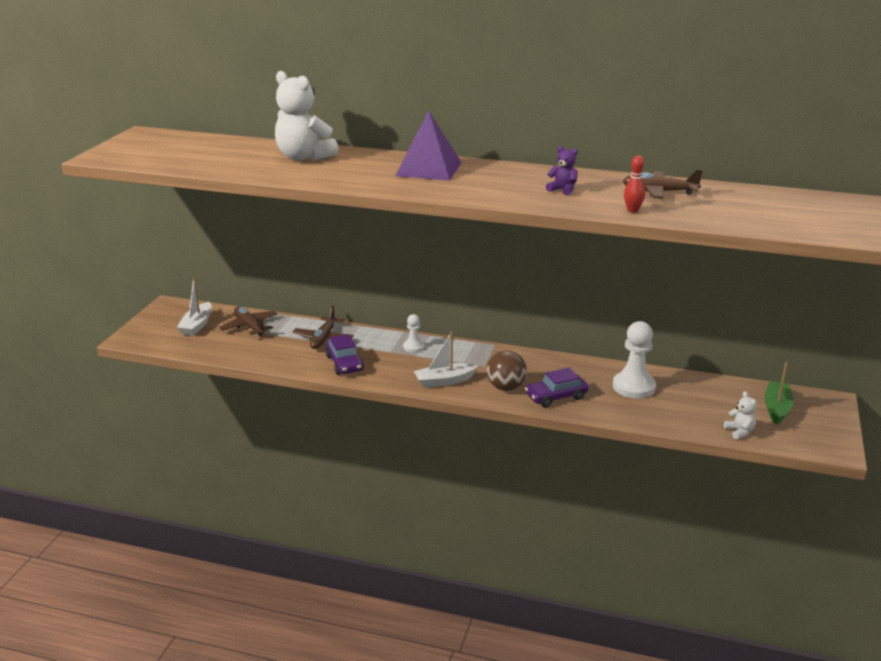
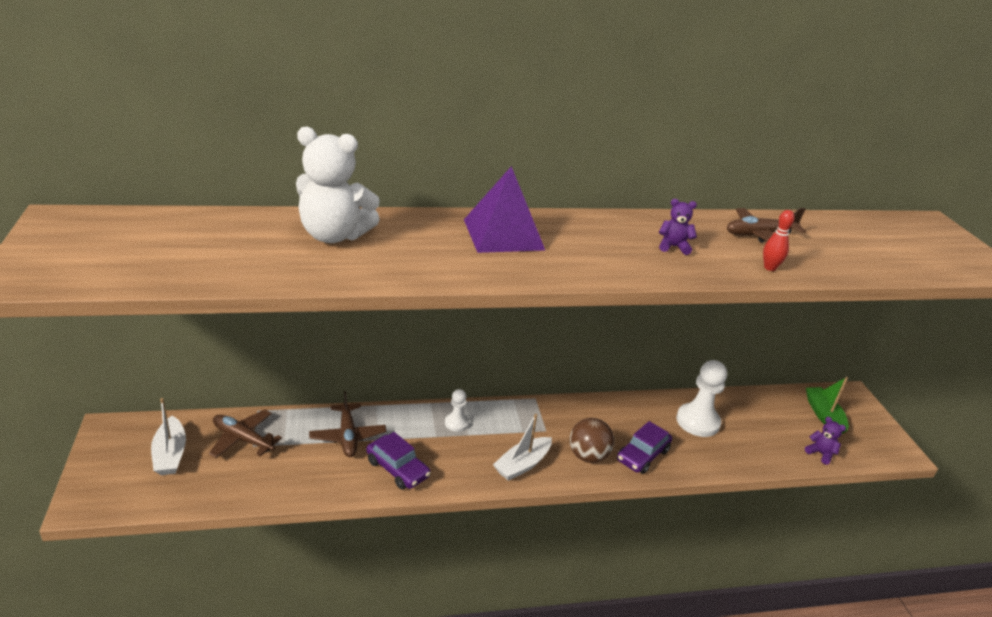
camera: 30 degrees left, 5 degrees up
white teddy bear [724,391,757,439] -> purple teddy bear [805,417,846,465]

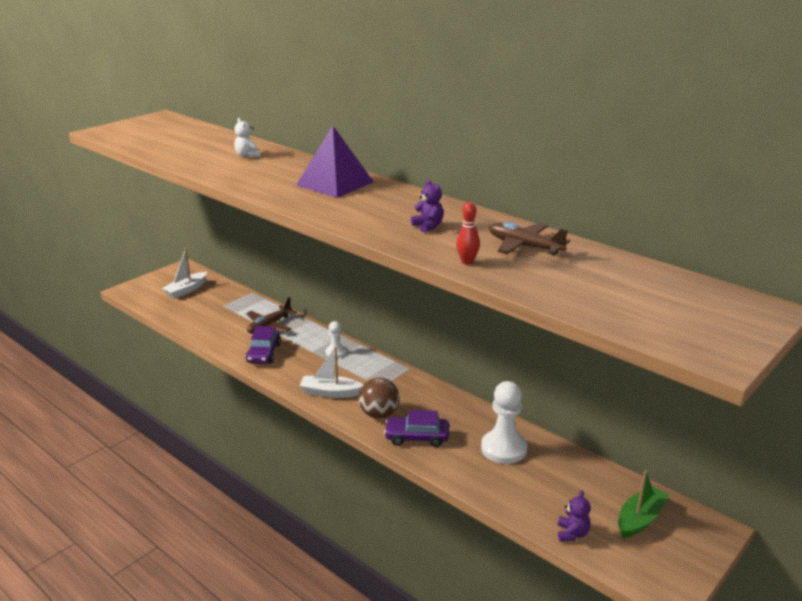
camera: 55 degrees right, 5 degrees down
brown plane [209,409,282,458] -> none
white teddy bear [296,127,380,243] -> white teddy bear [234,118,261,158], size x0.46

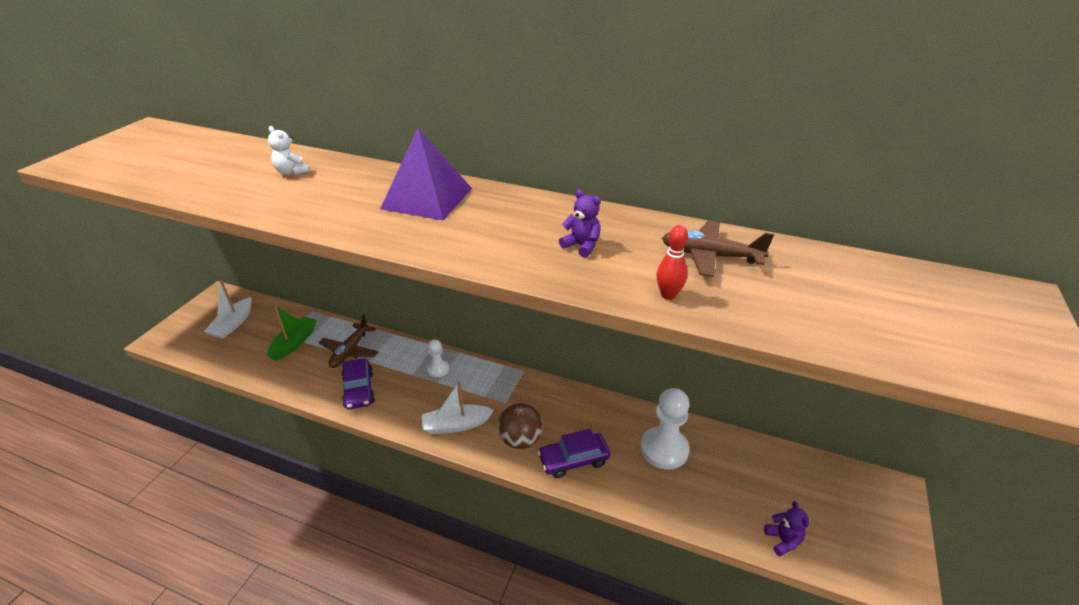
camera: 20 degrees left, 10 degrees up
green boat [618,470,669,539] -> green boat moved to [267,306,317,361]

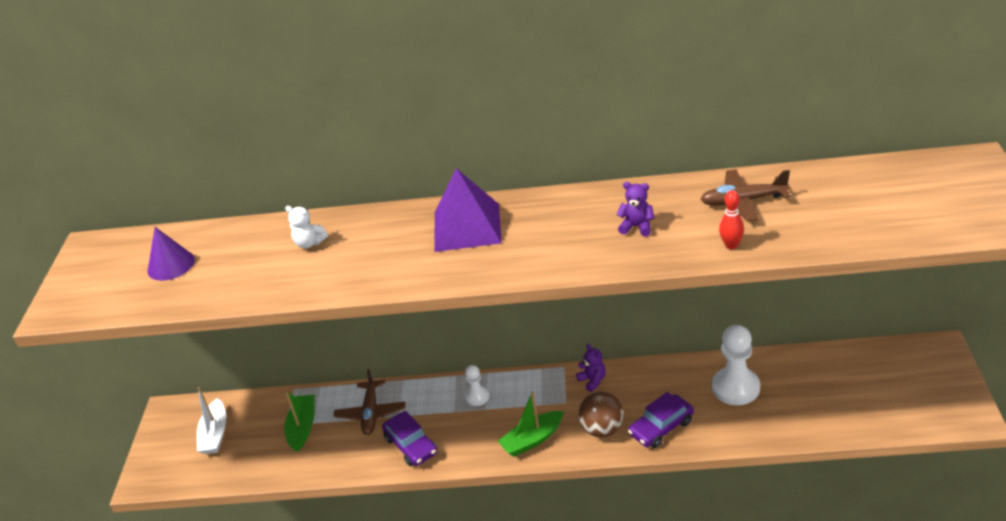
camera: 15 degrees left, 0 degrees up
white boat [422,381,494,434] -> green boat [497,392,564,457]
purple teddy bear [764,501,809,556] -> purple teddy bear moved to [576,344,606,392]
none -> purple cone [148,227,195,281]

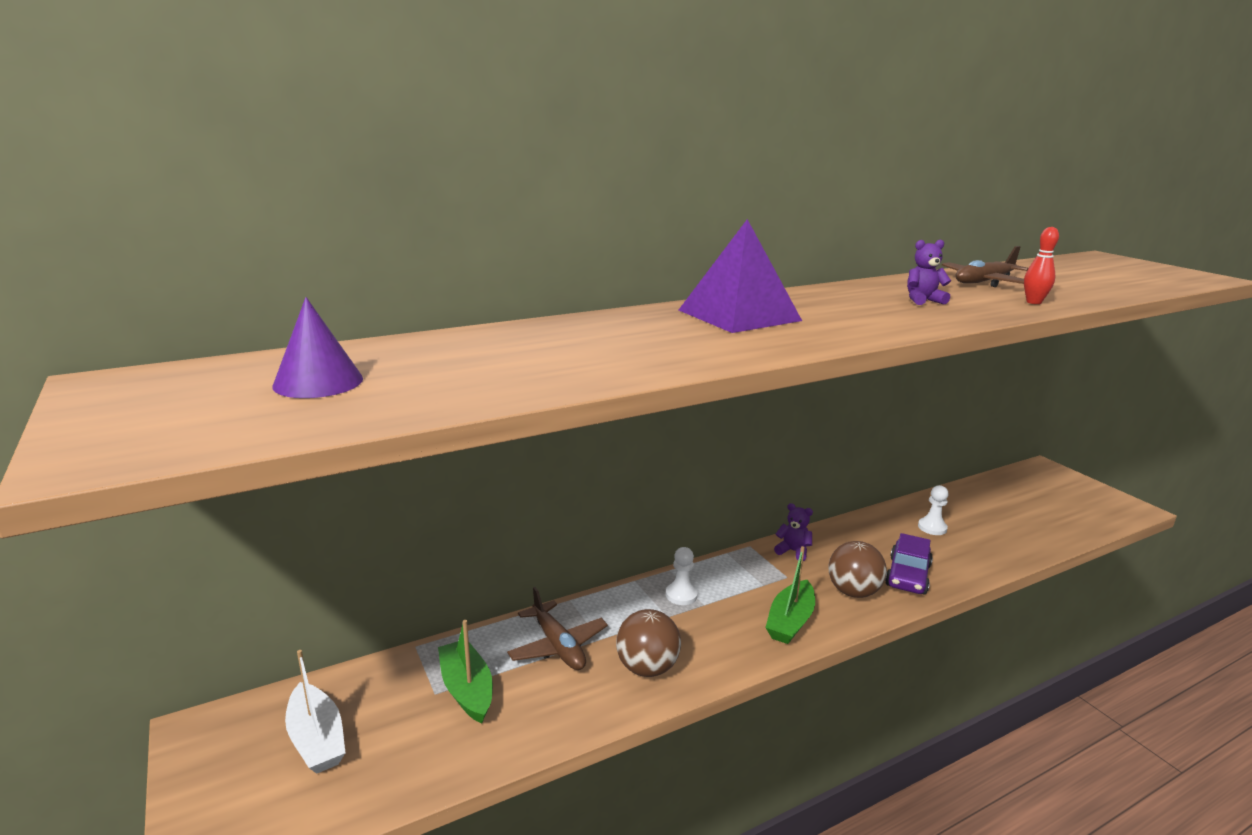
camera: 35 degrees left, 15 degrees down
white teddy bear [285,206,328,248] -> none
purple car [382,411,437,466] -> brown ball [616,609,681,677]
white pawn [712,325,760,405] -> white pawn [918,485,949,535], size x0.54

